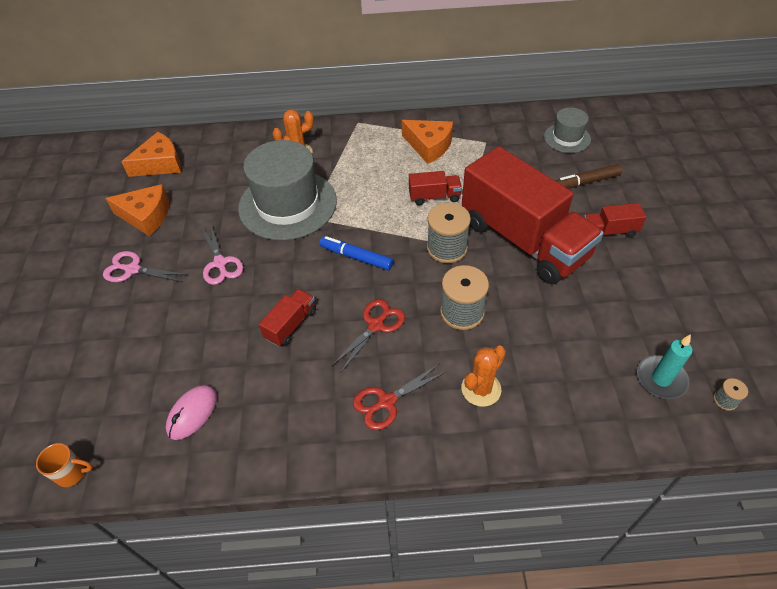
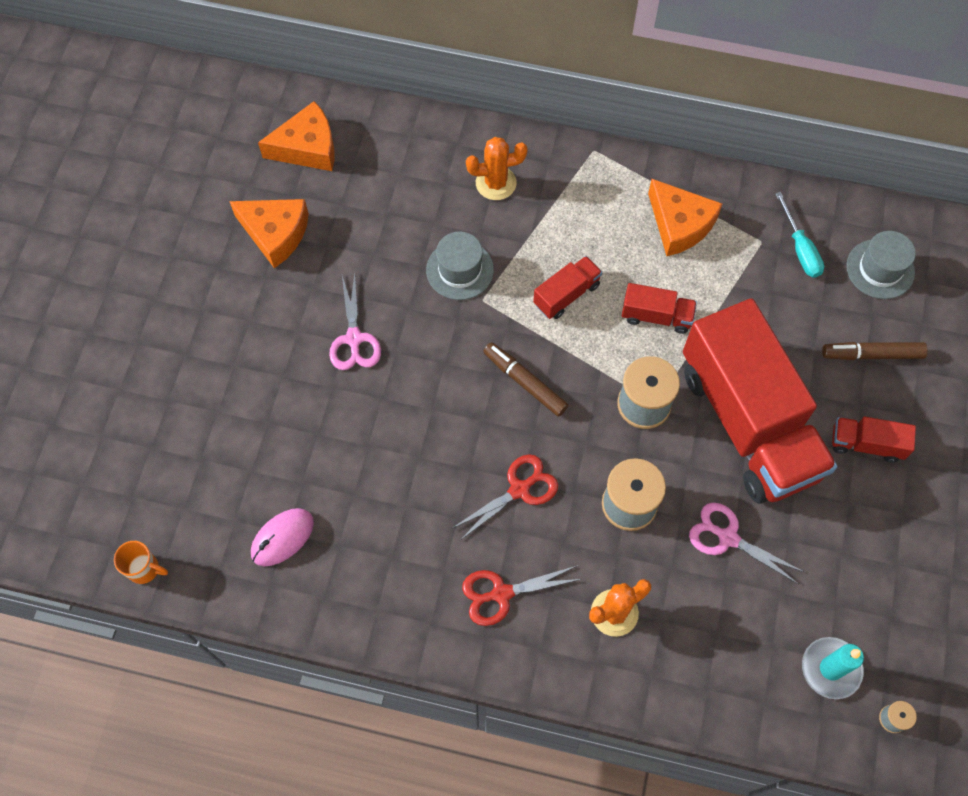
camera: 15 degrees right, 15 degrees up
pink scissors [103,251,188,282] -> pink scissors moved to [689,503,804,584]
grey hat [238,140,337,241] -> grey hat [426,232,494,300], size x0.51
red truck [259,289,316,347] -> red truck moved to [533,256,602,319]
blue marker [320,236,393,270] -> brown marker [483,342,568,417]
none -> turquoise screwdriver [775,192,824,277]

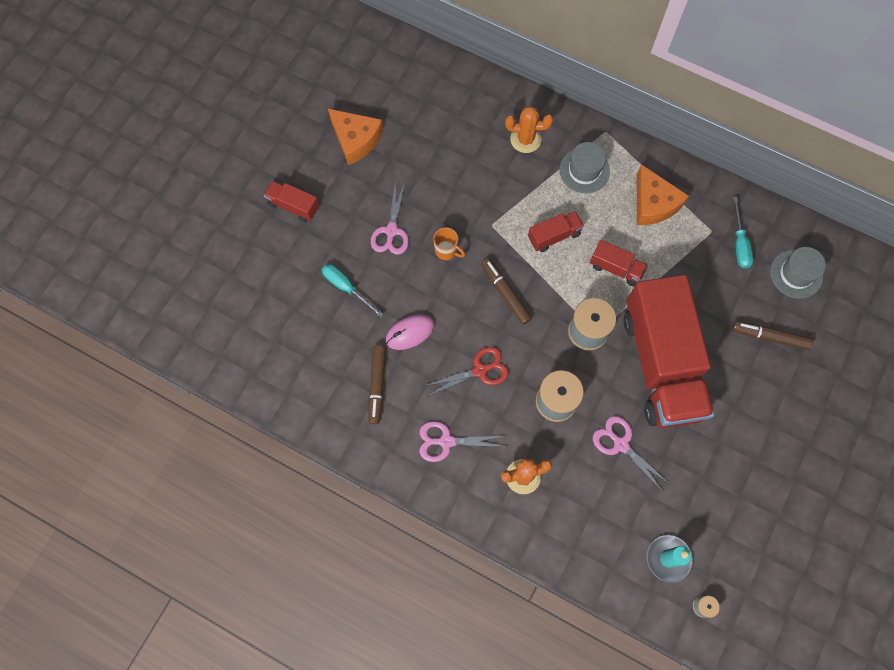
camera: 15 degrees right, 5 degrees up
orange mug [114,541,168,584] -> orange mug moved to [433,228,465,260]
pink mouse [251,508,314,566] -> pink mouse moved to [386,314,435,350]
orange cheese [258,101,335,171] -> none
grey hat [426,232,494,300] -> grey hat moved to [559,142,610,193]
red scissors [462,565,581,626] -> pink scissors [419,421,507,462]
red truck [832,417,916,462] -> red truck moved to [263,181,319,222]
none -> turquoise screwdriver [322,264,383,318]
none -> brown marker [368,345,386,425]

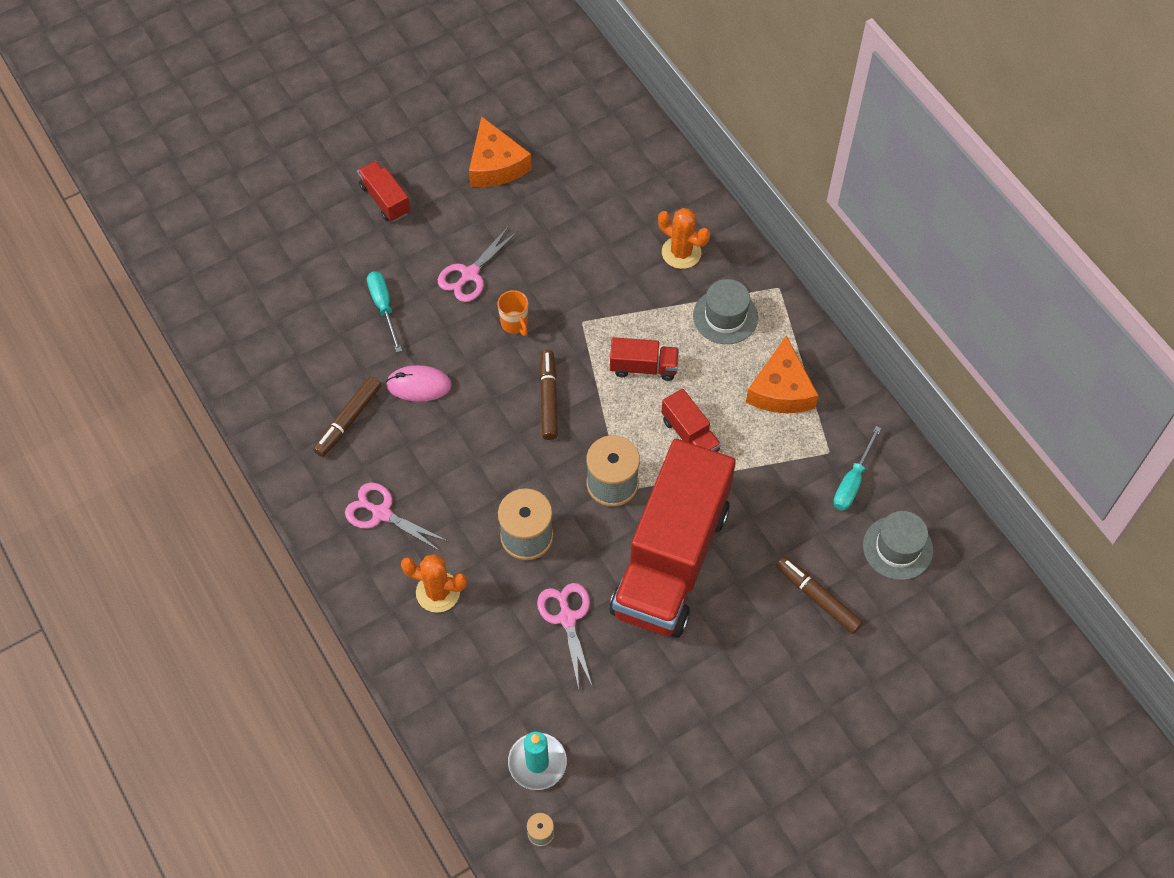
camera: 30 degrees right, 10 degrees down
red scissors [425,347,509,396] -> none

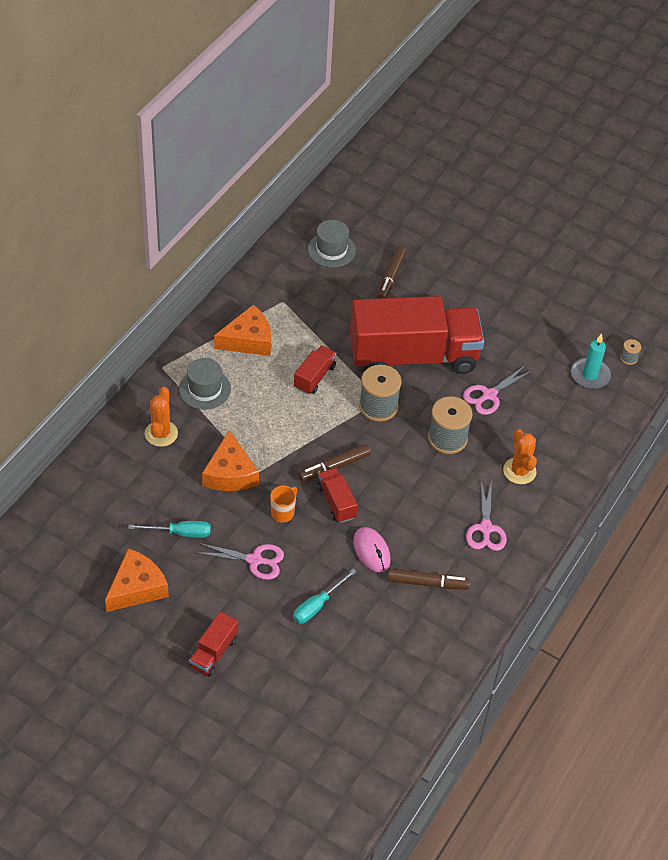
camera: 120 degrees left, 10 degrees down
red truck [610,337,679,381] -> red truck moved to [317,468,358,523]
turquoise screwdriver [833,426,881,511] -> turquoise screwdriver moved to [128,521,211,538]
none -> orange cheese [202,430,259,491]

